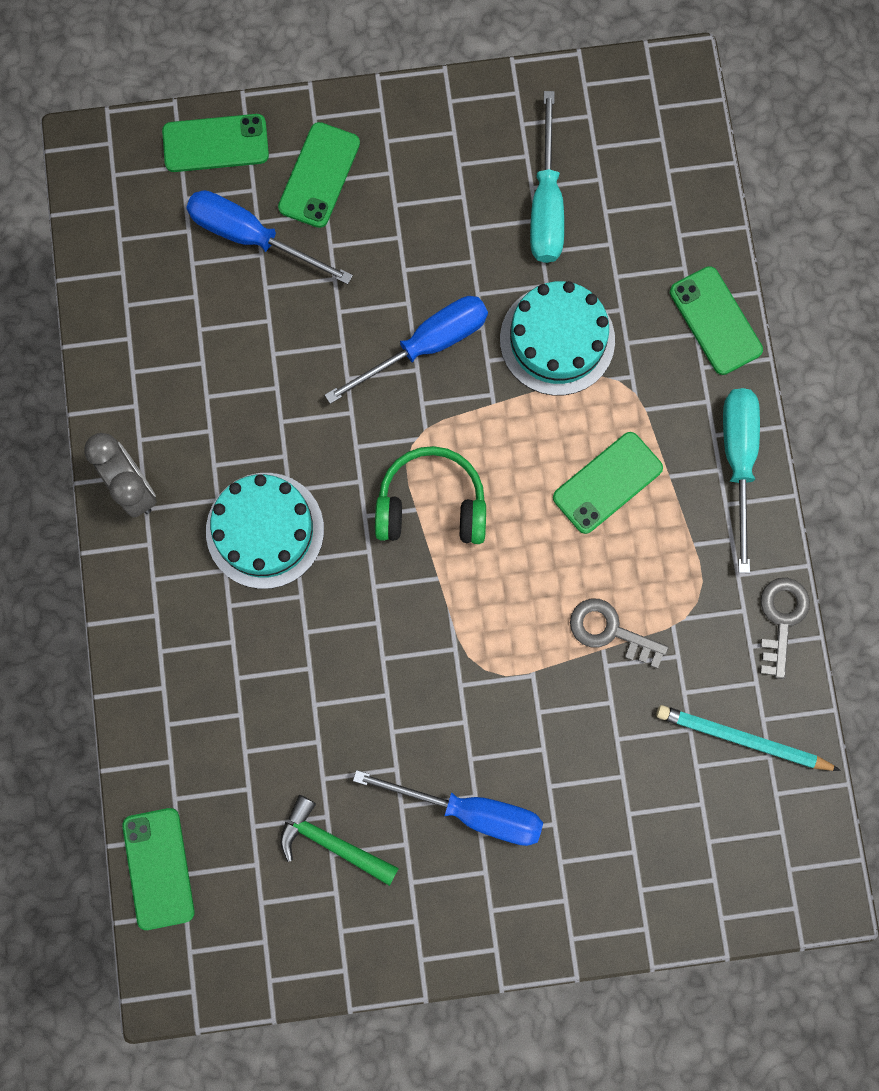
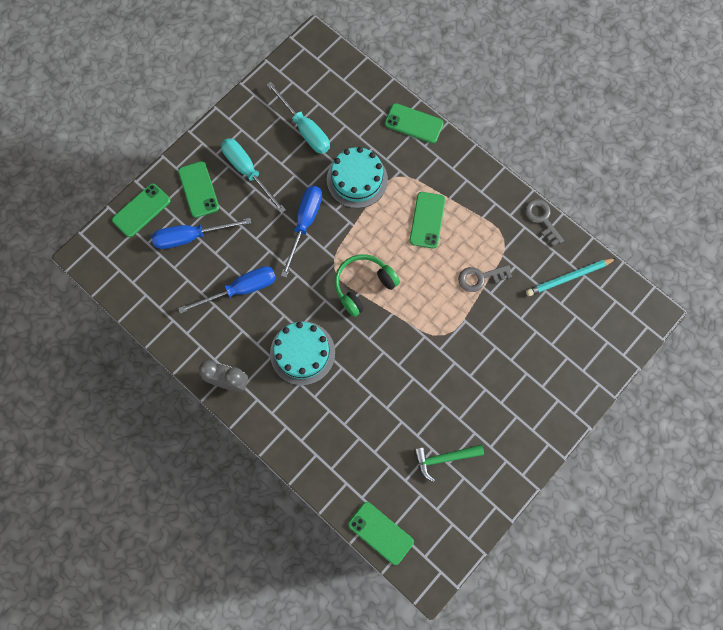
camera: 40 degrees left, 5 degrees down
blue screwdriver [353,770,543,846] -> blue screwdriver moved to [178,266,276,314]
turquoise screwdriver [723,388,760,573] -> turquoise screwdriver moved to [221,138,286,214]

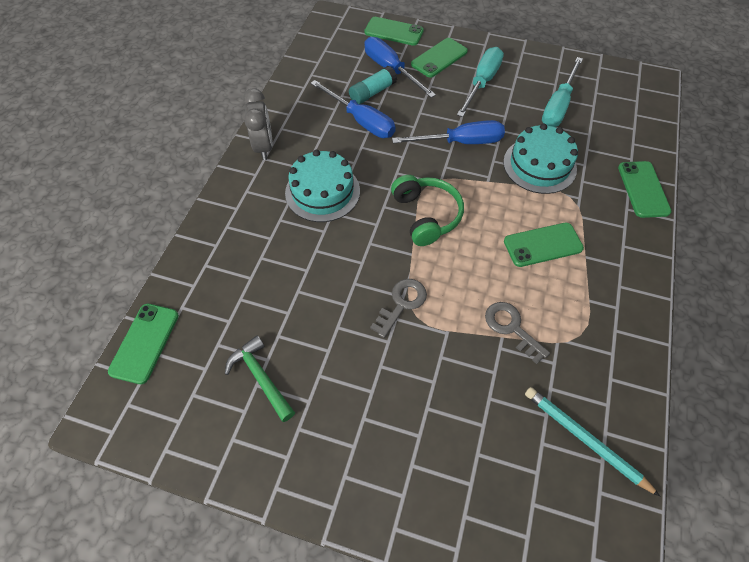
camera: 65 degrees right, 15 degrees down
green headphones [335,254,400,317] -> green headphones turned 45 degrees clockwise [391,175,464,246]
grey key [525,199,564,246] -> grey key moved to [370,279,427,338]
none -> turquoise glue stick [349,66,397,104]

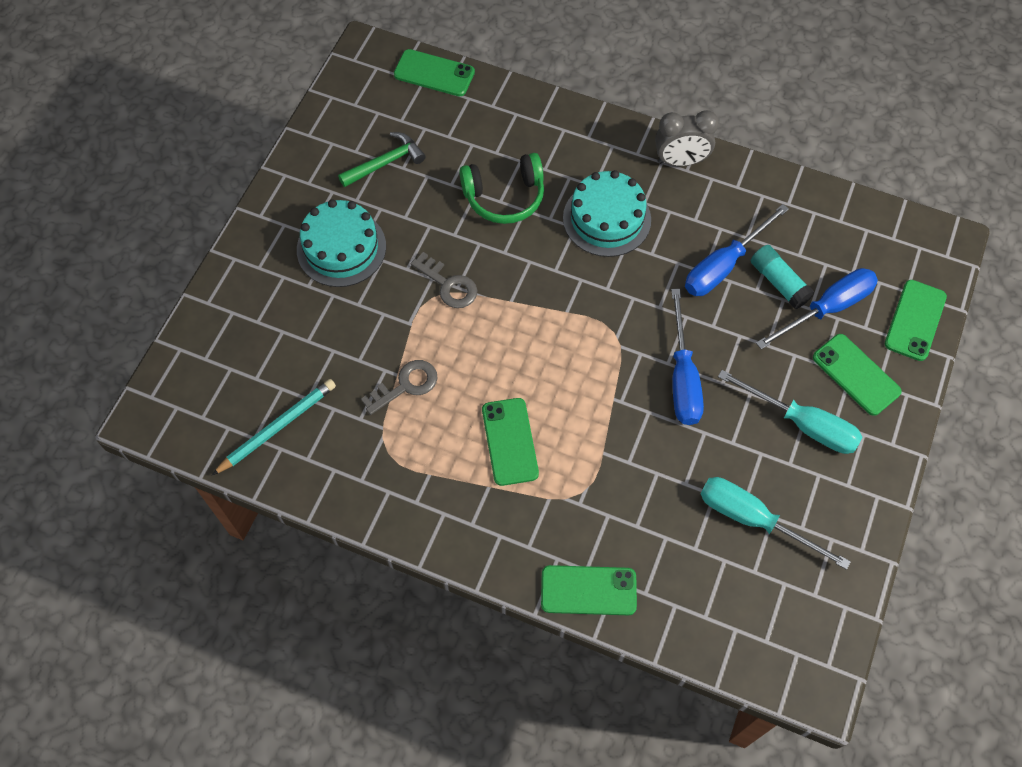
camera: 95 degrees right, 5 degrees up
green headphones [391,175,464,246] -> green headphones moved to [459,153,544,224]
turquoise cake [503,124,578,194] -> turquoise cake moved to [297,199,386,287]

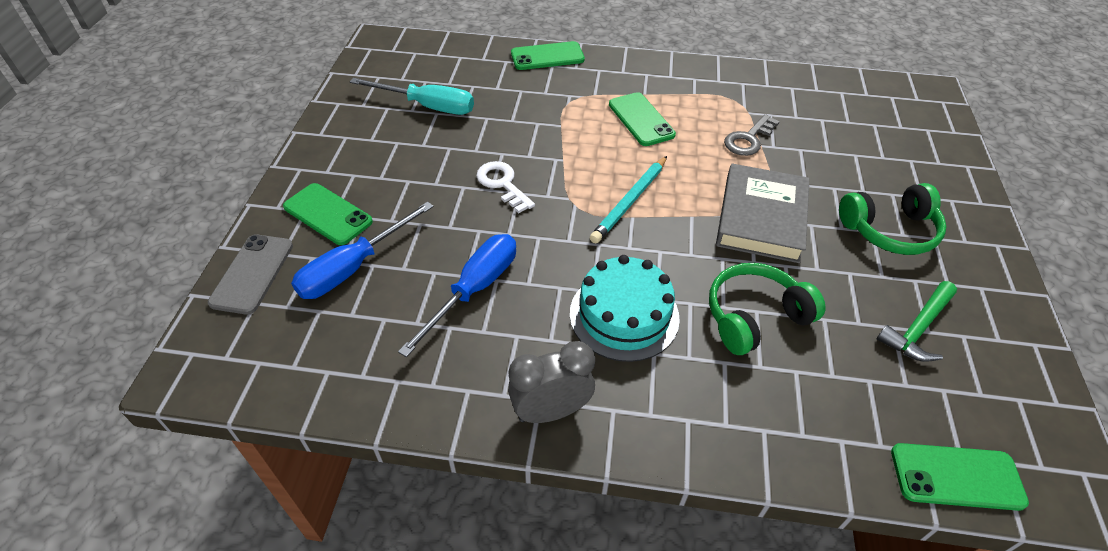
camera: 165 degrees right, 15 degrees down
turquoise pencil [212,379,336,475] -> turquoise pencil moved to [590,156,667,244]
turquoise cake [297,199,386,287] -> green headphones [839,183,947,255]
grey key [411,252,477,308] -> grey book [716,164,810,263]
blue screwdriver [671,289,704,425] -> white key [476,161,535,213]
turquoise screwdriver [718,370,862,454] -> none
turquoise glue stick [751,245,814,309] -> none
green phone [885,280,947,361] -> grey phone [208,235,293,314]

